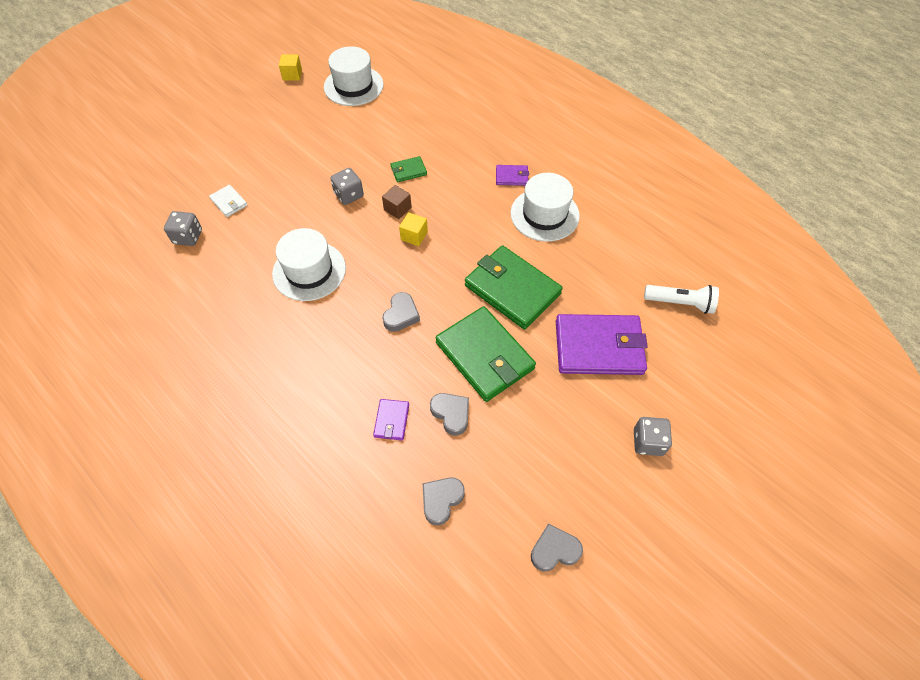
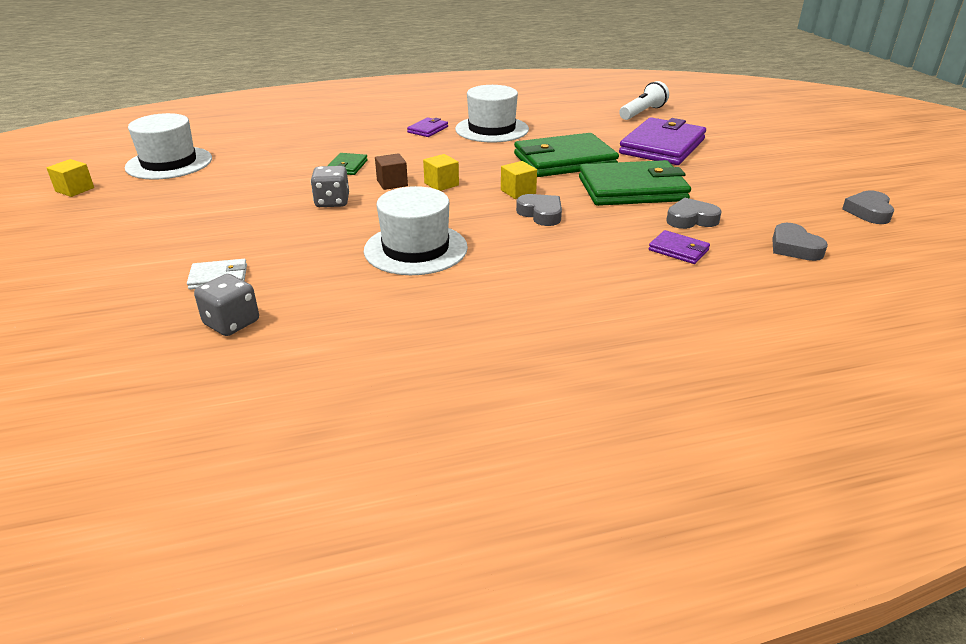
camera: 60 degrees left, 25 degrees down
grey dice [634,417,672,456] -> none
none -> yellow cube [501,161,537,199]

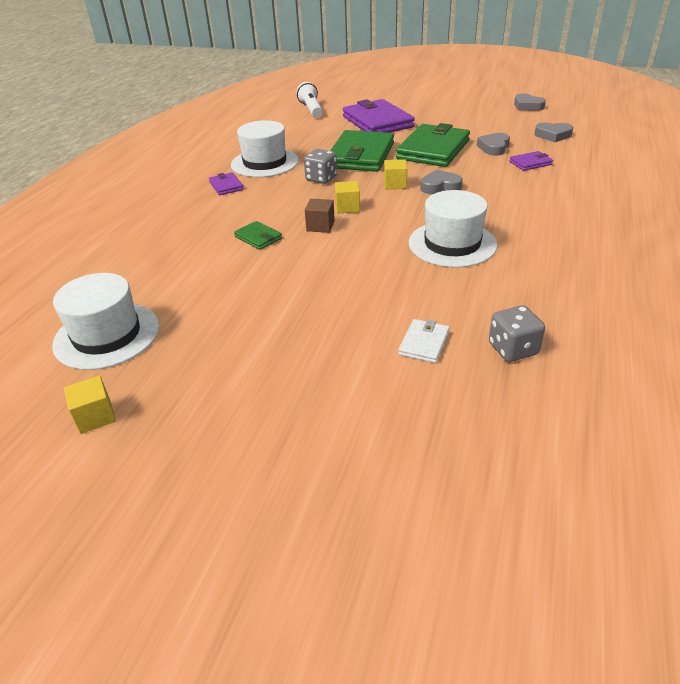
camera: 55 degrees left, 5 degrees up
grey dice [311,166,349,207] -> grey dice moved to [304,149,337,184]

